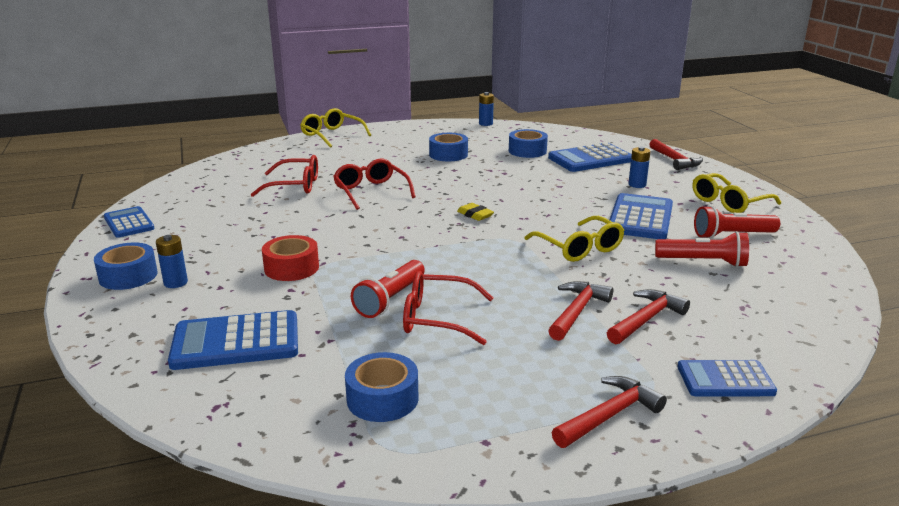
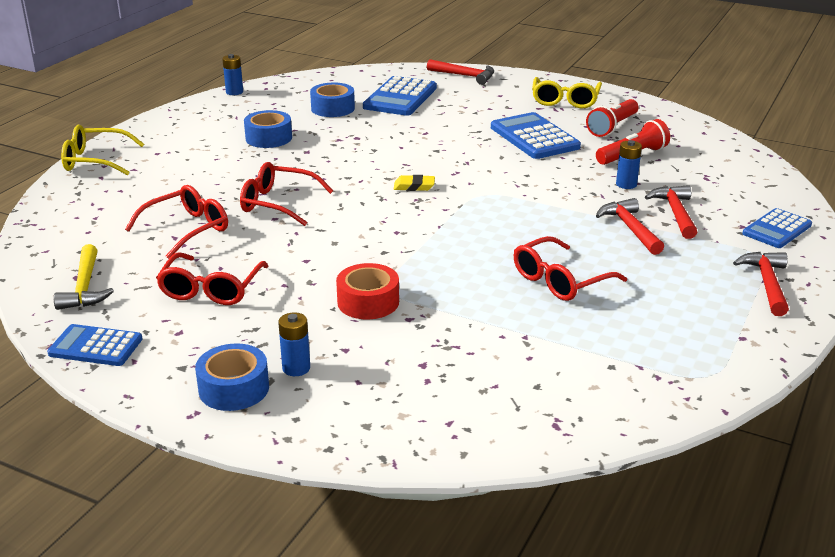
camera: 45 degrees left, 5 degrees up
blue calculator [168,310,298,370] -> none
blue tape [345,352,419,422] -> none
red flashlight [351,260,425,318] -> none
yellow glasses [524,216,624,262] -> none
blue battery [628,146,650,188] -> blue battery moved to [616,140,642,189]
none -> yellow hammer [54,244,114,310]
none -> red glasses [156,252,268,305]

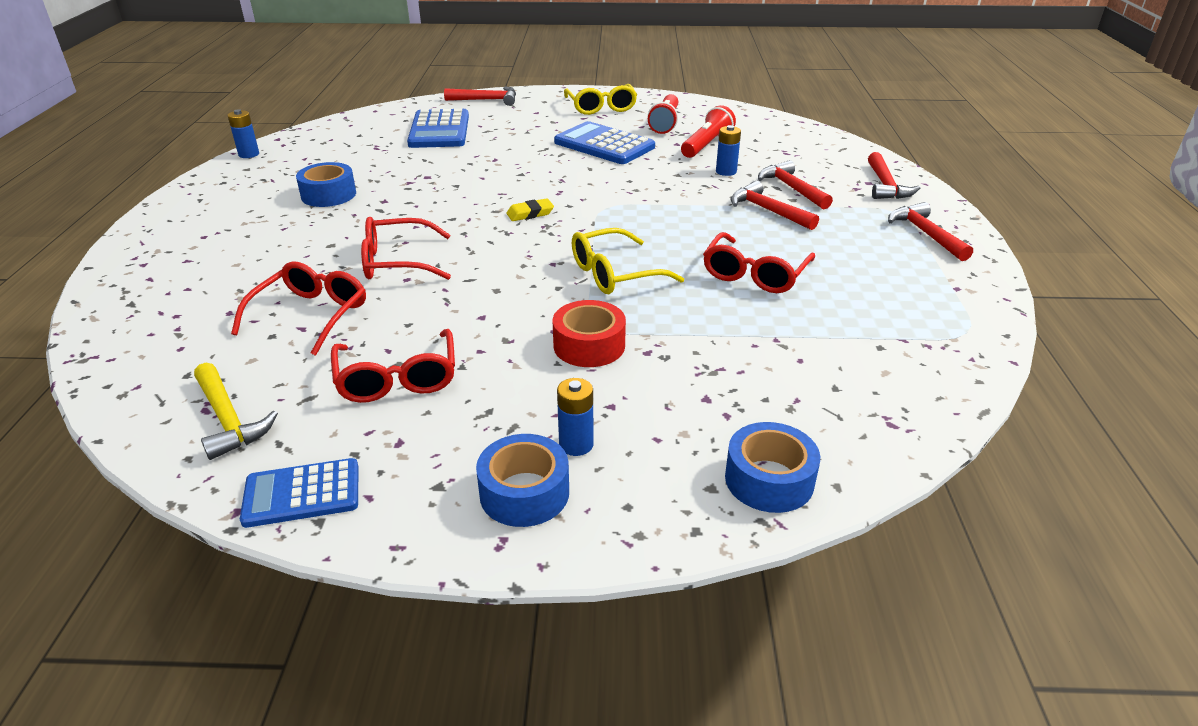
camera: 25 degrees left, 5 degrees up
yellow glasses [61,125,144,175] -> yellow glasses moved to [572,228,684,294]
blue tape [310,82,355,117] -> blue tape moved to [725,422,820,513]
blue calculator [742,208,812,248] -> red hammer [868,152,920,199]

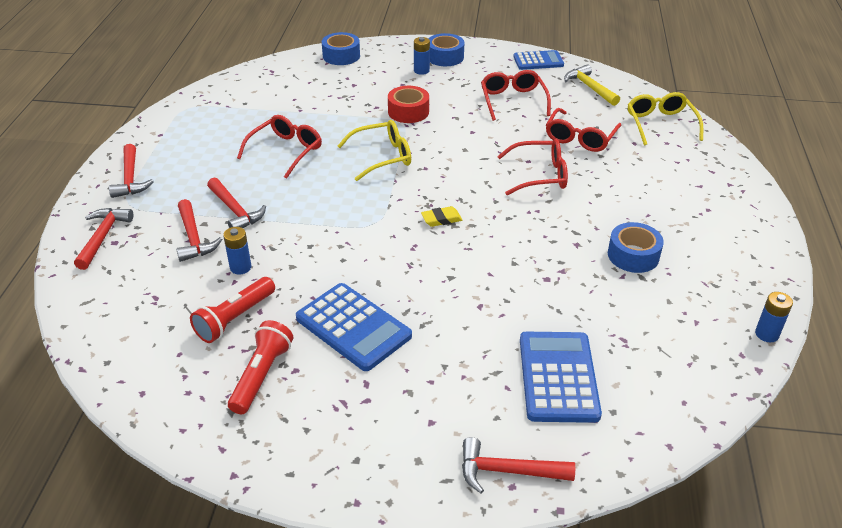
camera: 175 degrees left, 5 degrees up
yellow glasses [564,84,637,115] -> yellow glasses moved to [628,92,703,145]

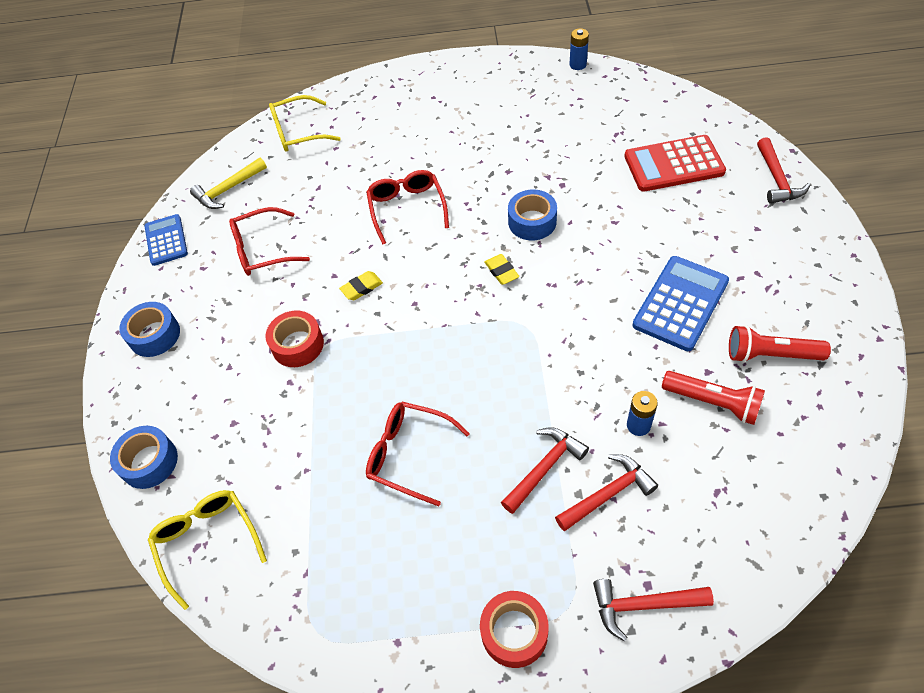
camera: 95 degrees left, 15 degrees up
red hammer [109,144,154,198] -> red tape [480,591,549,668]
yellow glasses [338,120,411,181] -> yellow glasses moved to [148,490,267,610]
blue battery [414,37,430,75] -> none
blue calculator [520,332,602,423] -> red calculator [624,135,726,192]
red glasses [546,108,621,152] -> none
blue tape [608,222,664,273] -> blue tape moved to [508,189,557,240]
none -> yellow eraser [339,271,383,300]

